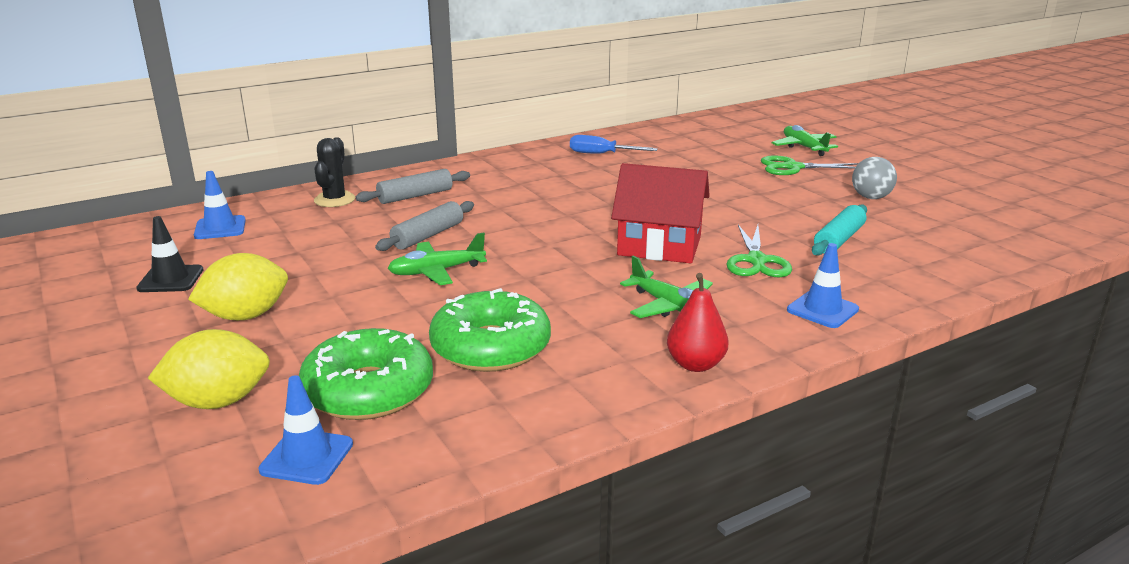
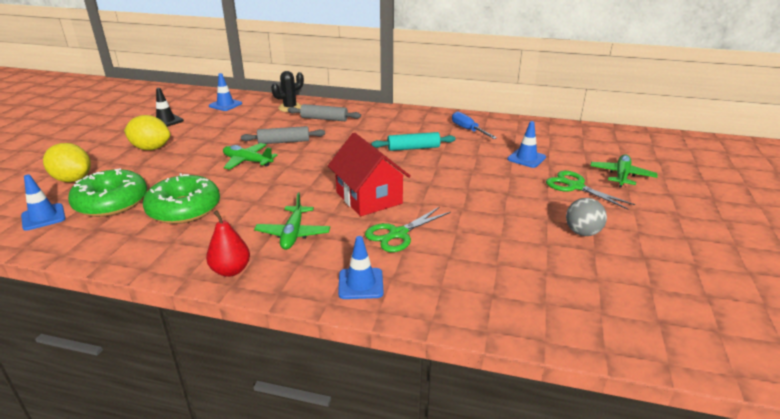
camera: 45 degrees right, 5 degrees up
turquoise rolling pin [812,205,867,256] -> turquoise rolling pin moved to [371,132,455,151]
none -> blue traffic cone [507,121,546,168]

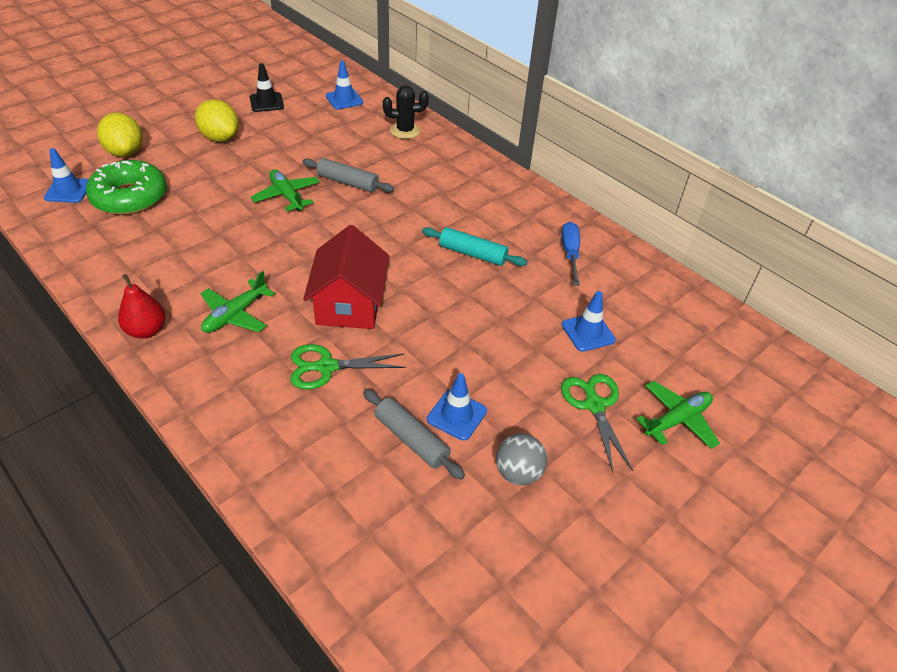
camera: 30 degrees right, 15 degrees up
green donut [143,173,220,224] -> none
grey rolling pin [288,104,361,121] -> grey rolling pin moved to [363,389,465,480]
blue traffic cone [338,236,384,299] -> blue traffic cone moved to [427,373,487,441]

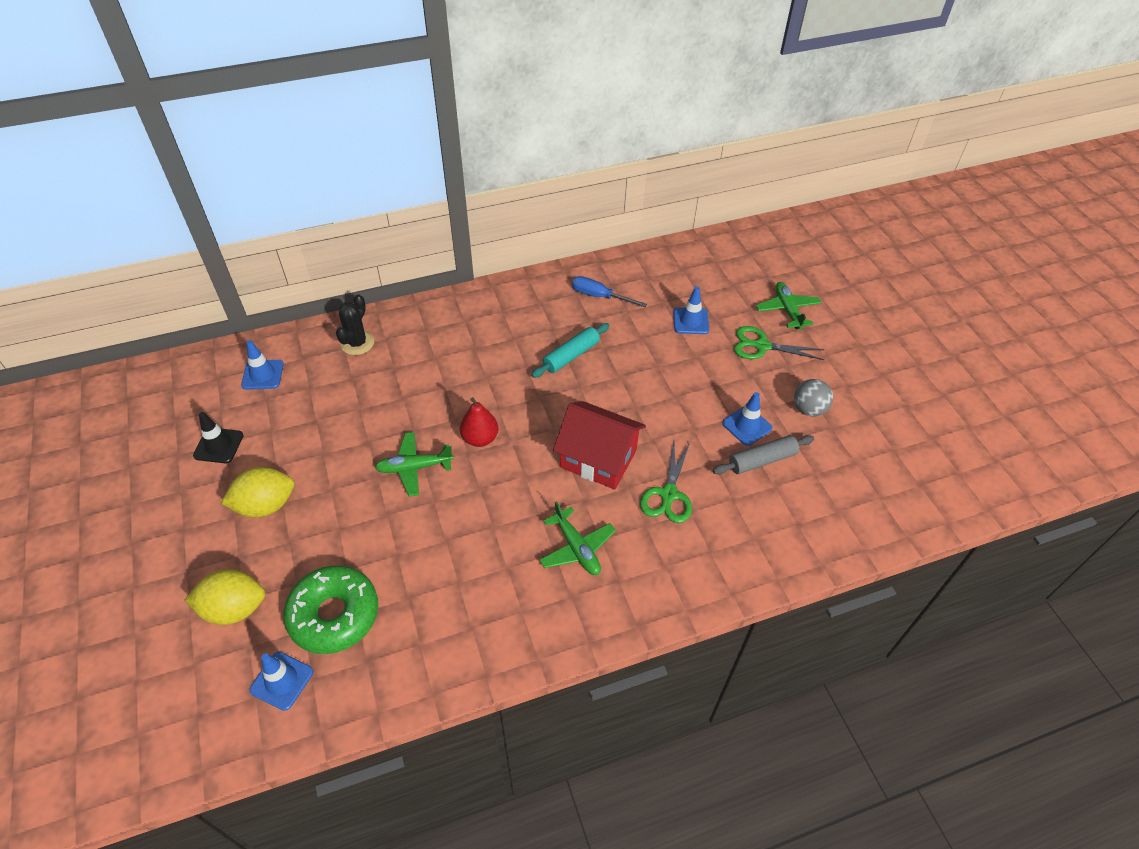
camera: 65 degrees left, 5 degrees up
red pear [118,274,165,339] -> red pear moved to [460,397,498,447]
grey rolling pin [302,158,394,192] -> none

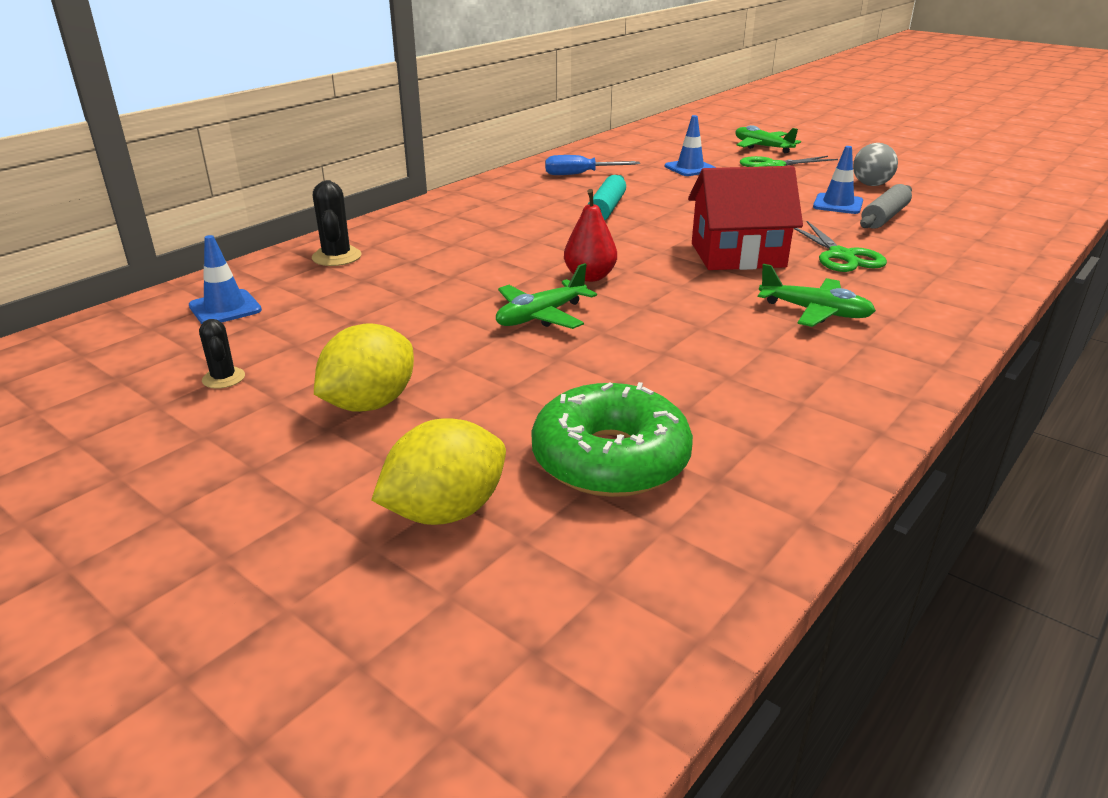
camera: 30 degrees left, 20 degrees down
black traffic cone [193,412,244,463] -> black cactus [199,319,245,389]
blue traffic cone [249,652,313,711] -> none

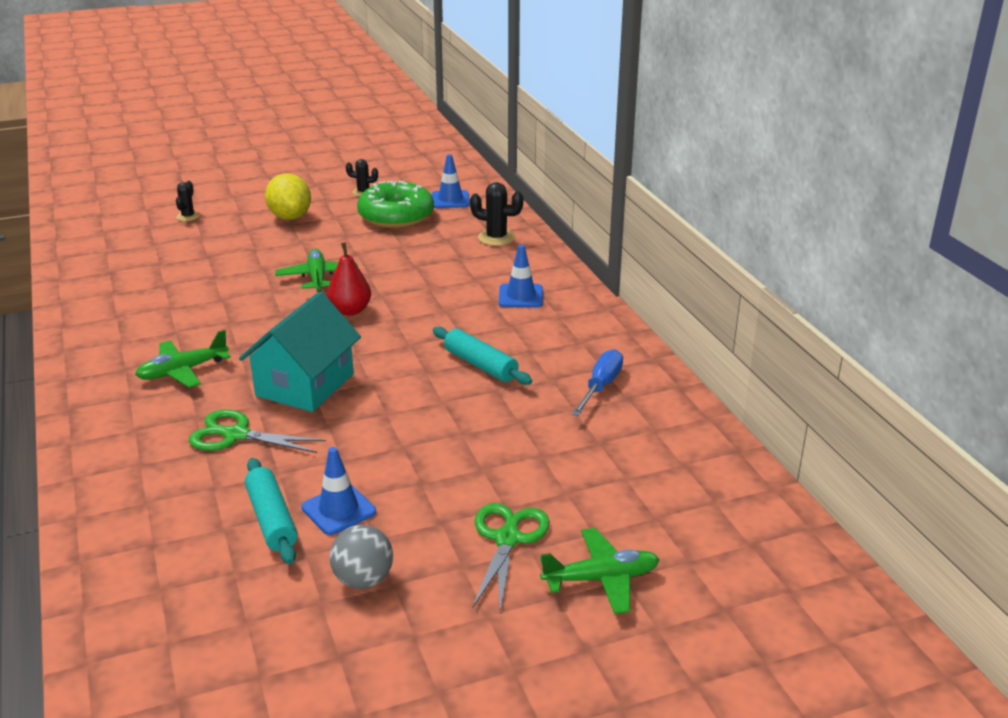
camera: 120 degrees right, 0 degrees up
yellow lemon [371,418,506,525] -> black cactus [176,181,200,221]
green donut [531,382,693,497] -> green donut moved to [357,181,434,228]
blue traffic cone [665,115,716,176] -> blue traffic cone moved to [499,245,543,308]
red house [688,166,803,270] -> turquoise house [239,291,361,412]
grey rolling pin [860,184,912,229] -> turquoise rolling pin [245,458,298,564]

